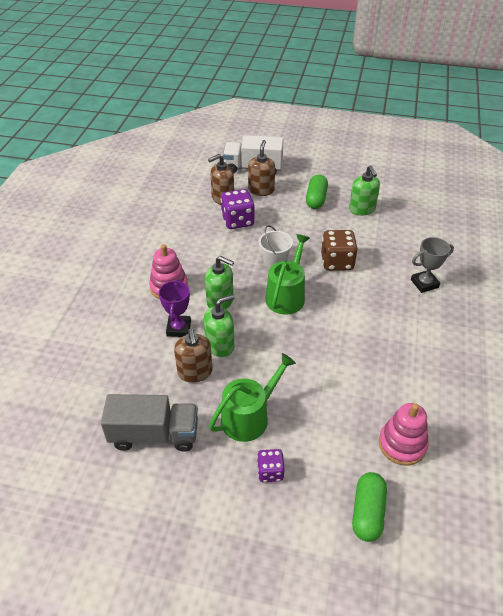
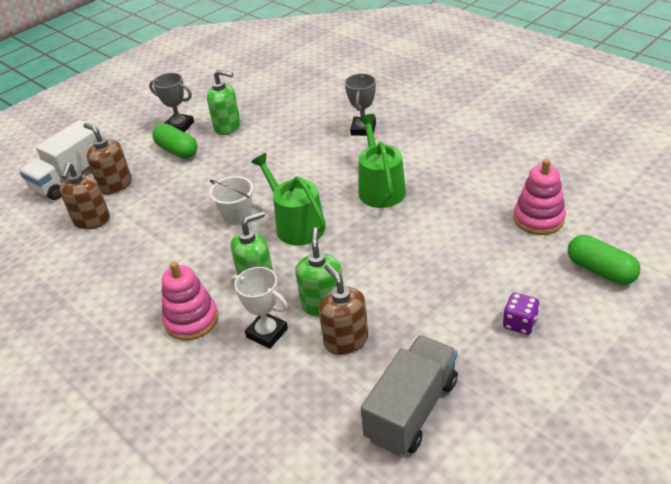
camera: 55 degrees left, 5 degrees down
purple trophy [159,279,191,337] -> white trophy [230,267,288,349]
brown soap dispenser [174,329,213,383] -> brown soap dispenser turned 135 degrees counterclockwise [319,264,368,355]
green watering can [209,353,296,442] -> green watering can moved to [358,114,406,208]
purple dice [221,189,255,229] -> none
brown dice [321,230,358,271] -> none
none -> grey trophy [149,73,194,132]

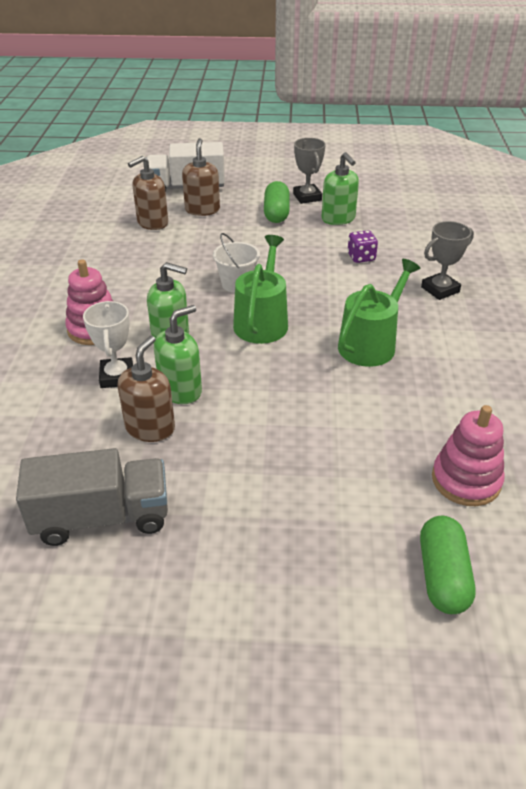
camera: 45 degrees right, 0 degrees up
purple dice [503,293,540,335] -> purple dice moved to [348,230,378,263]

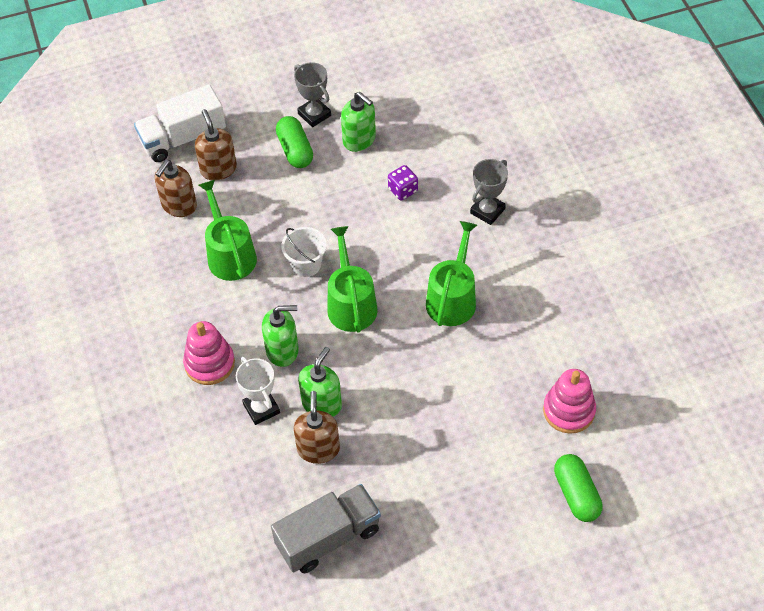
camera: 20 degrees left, 15 degrees up
none -> green watering can [199,180,257,281]

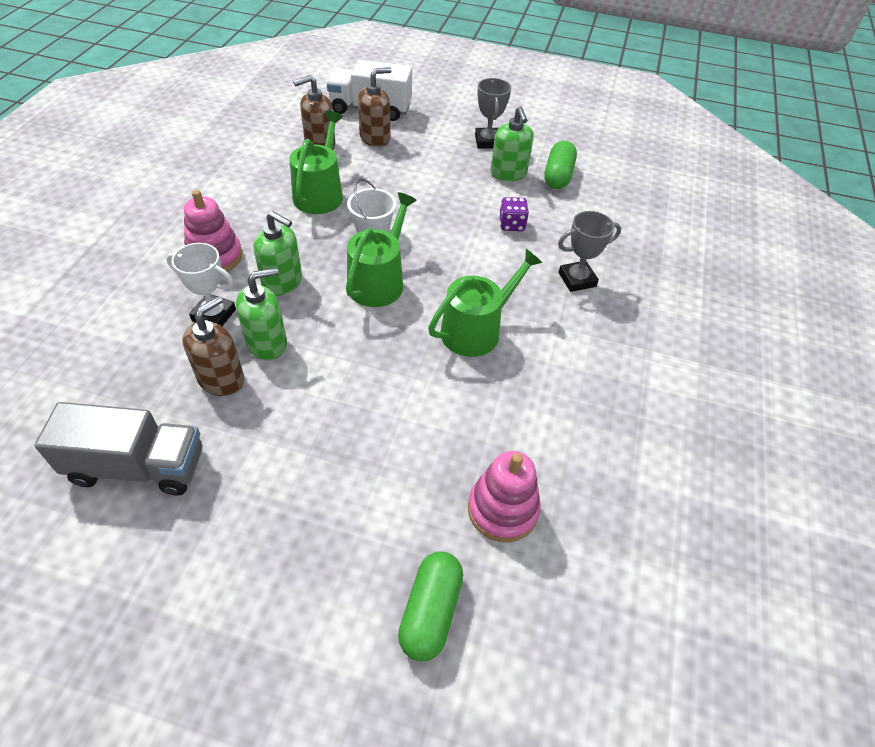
camera: 30 degrees right, 5 degrees down
brown soap dispenser [195,109,237,181] -> brown soap dispenser turned 45 degrees clockwise [358,67,391,147]
white trophy [236,357,280,425] -> white trophy turned 75 degrees counterclockwise [166,243,236,326]
green capsule [276,116,313,168] -> green capsule moved to [544,141,577,189]

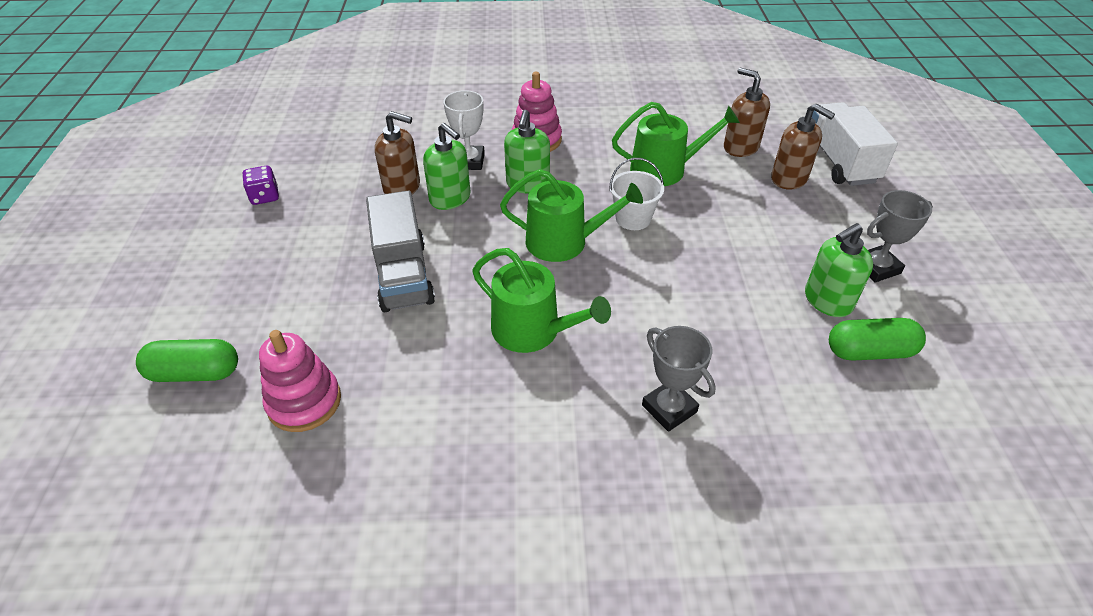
camera: 75 degrees right, 5 degrees down
grey truck [34,402,202,495] -> grey truck moved to [366,191,435,312]
purple dice [499,197,529,231] -> purple dice moved to [242,166,279,205]

